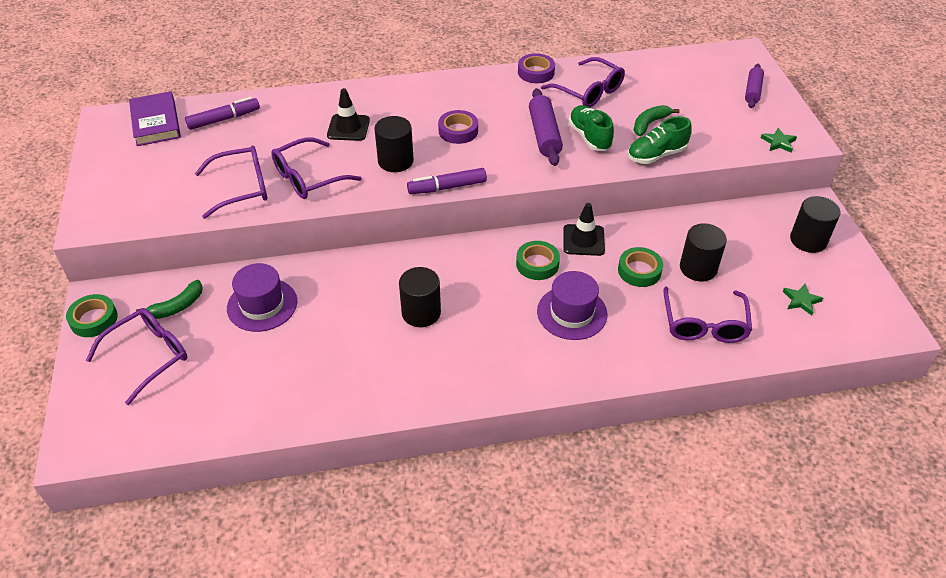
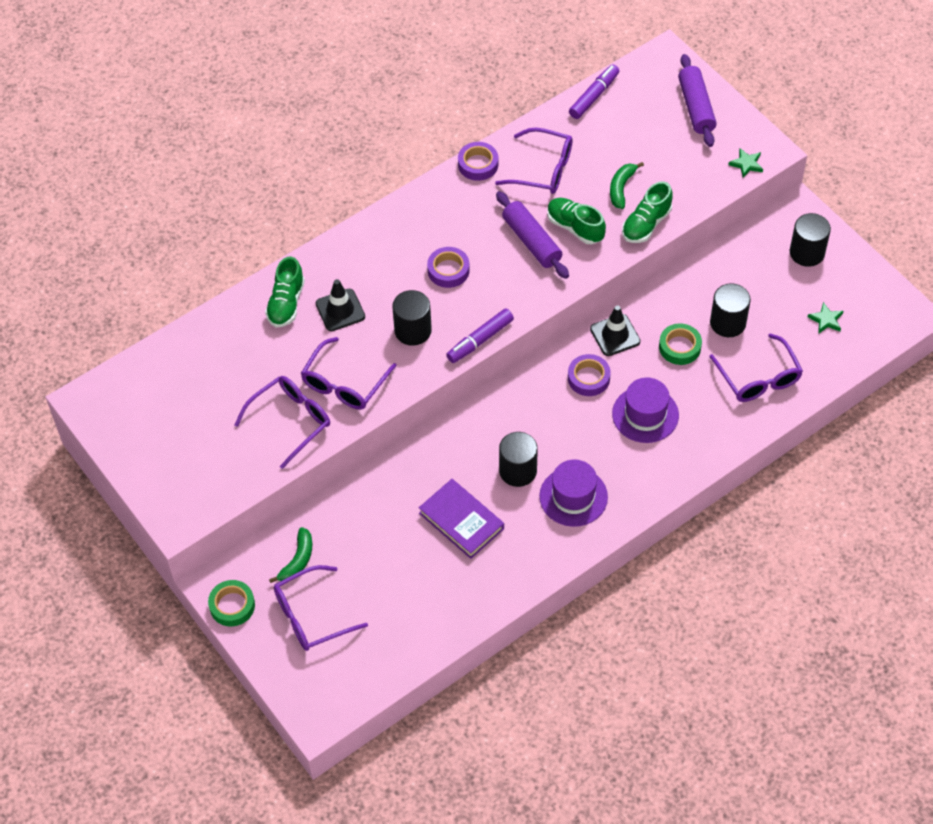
camera: 25 degrees left, 10 degrees up
purple glasses [86,308,187,405] -> purple glasses turned 135 degrees counterclockwise [274,565,368,651]
purple book [129,91,181,146] -> purple book moved to [419,479,504,559]
purple marker [185,97,260,130] -> purple marker moved to [569,64,619,119]
purple hat [227,263,297,332] -> purple hat moved to [539,459,608,527]
green tape [516,241,560,280] -> purple tape [568,354,611,396]
purple rolling pin [745,64,764,108] -> purple rolling pin [678,54,716,147], size x1.51
none -> green shoe [265,257,305,327]

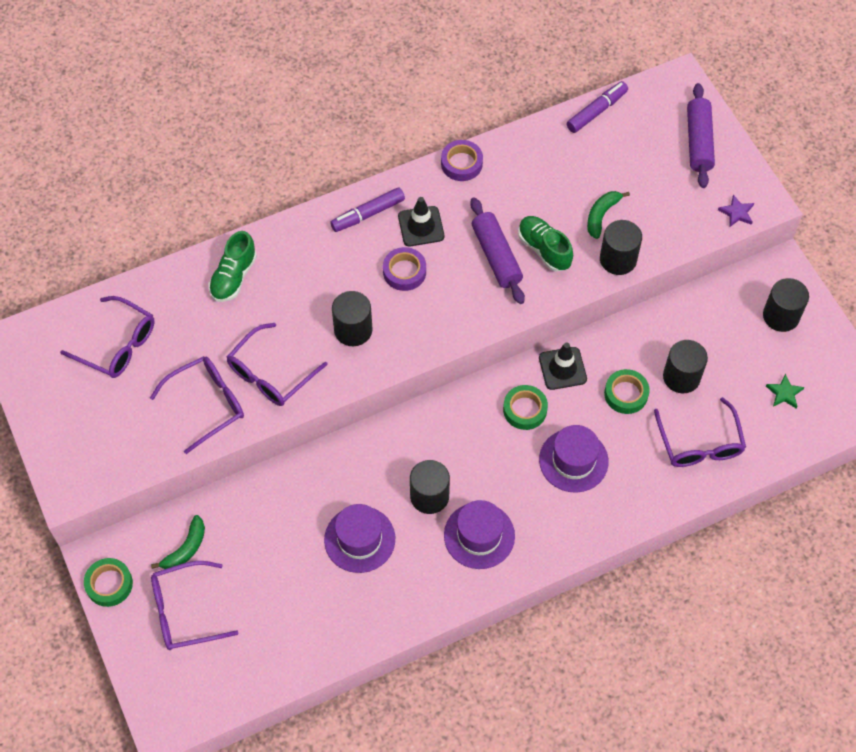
camera: 10 degrees right, 5 degrees up
black traffic cone [316,279,365,331] -> black traffic cone moved to [398,197,444,246]
purple book [419,479,504,559] -> purple hat [324,504,395,573]
purple marker [446,309,514,363] -> purple marker moved to [330,187,405,232]
purple glasses [495,128,573,194] -> purple glasses moved to [60,296,155,378]
purple tape [568,354,611,396] -> green tape [503,385,548,430]
green shoe [622,181,673,243] -> black cylinder [600,220,642,275]
green star [728,148,763,178] -> purple star [718,194,754,227]

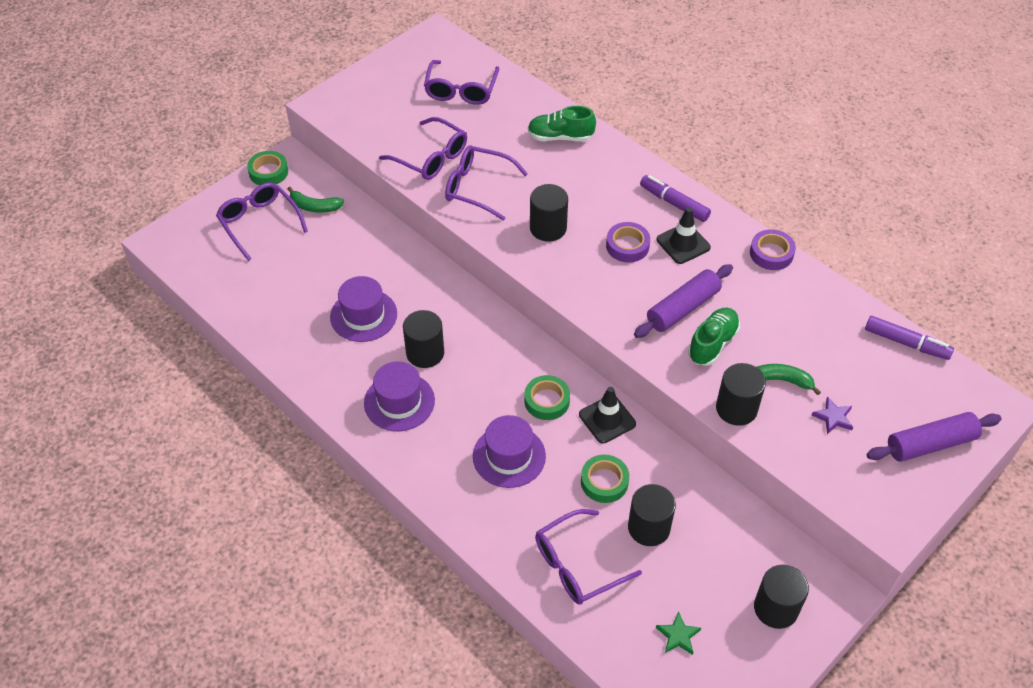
camera: 70 degrees right, 10 degrees down
purple star [718,194,754,227] -> purple star moved to [812,397,853,434]

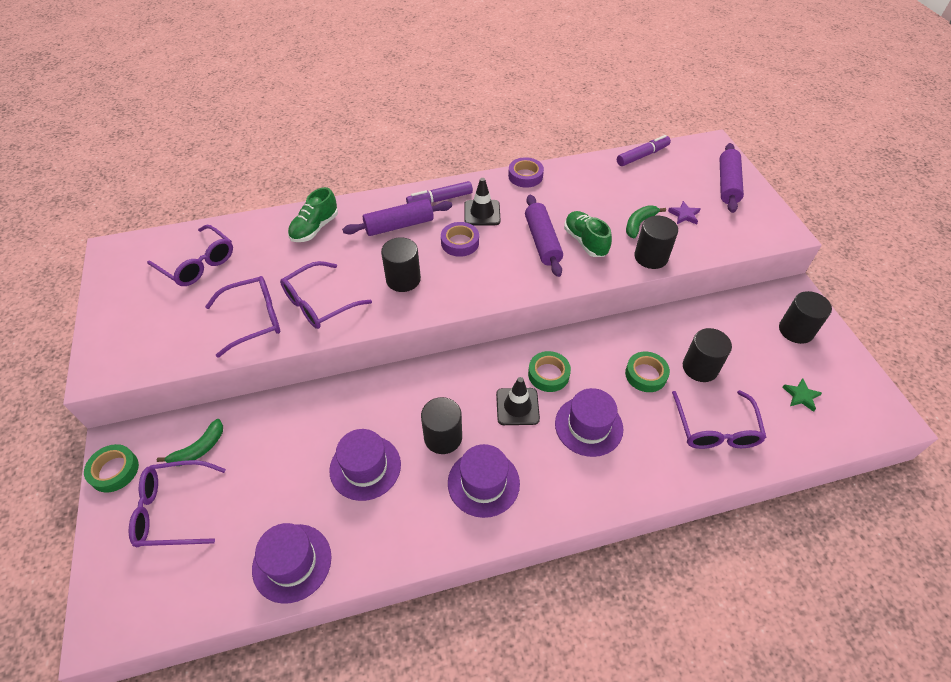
camera: 60 degrees left, 0 degrees up
black traffic cone [579,387,636,444] -> black traffic cone moved to [496,377,540,425]
none -> purple hat [252,523,332,604]
none -> purple rolling pin [342,199,452,236]

